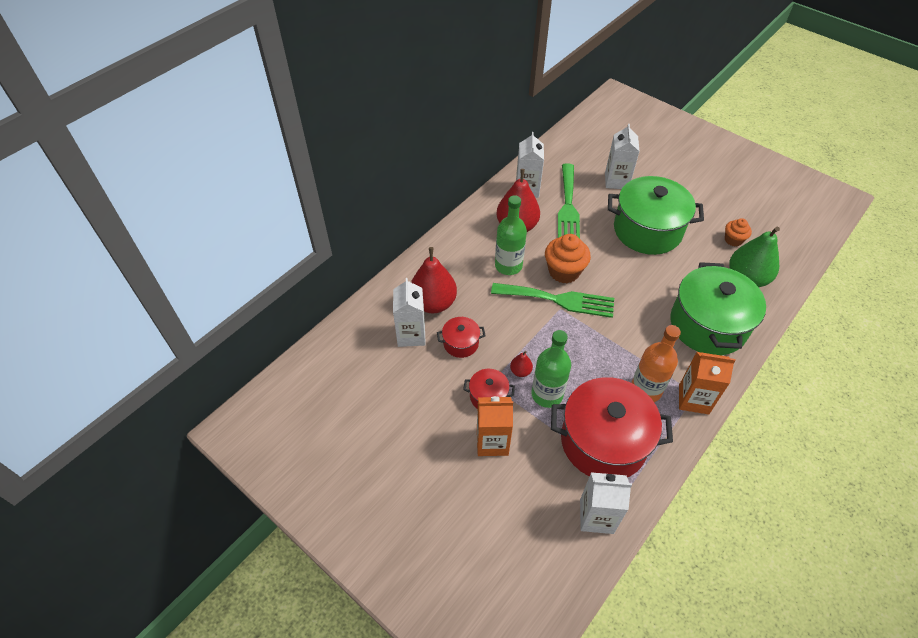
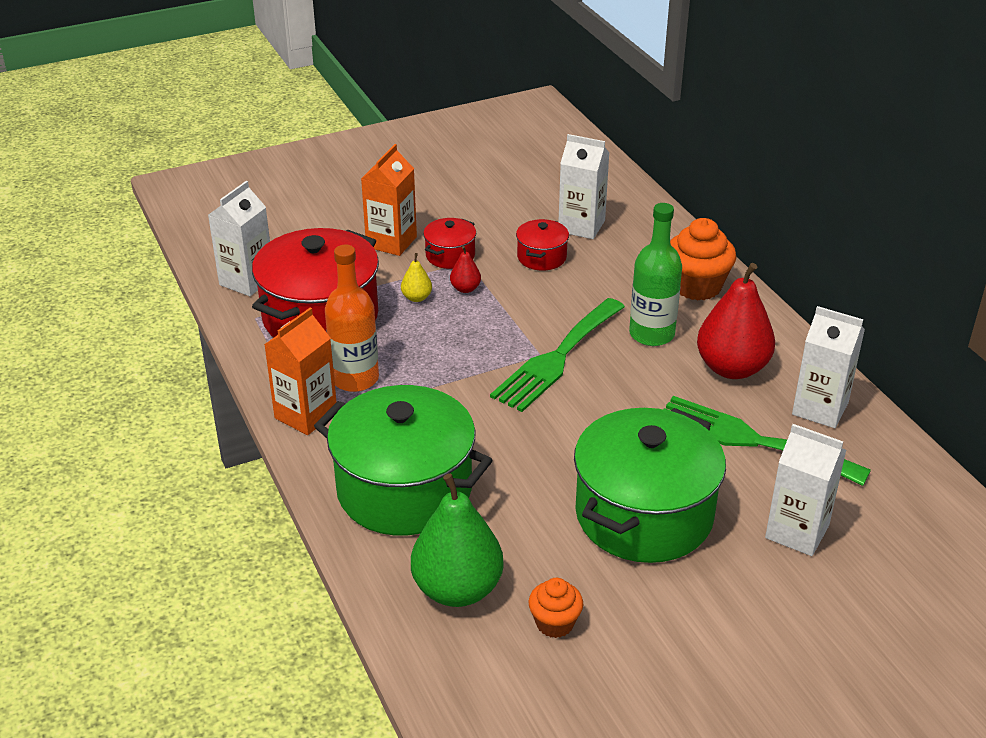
camera: 115 degrees right, 15 degrees down
red pear [411,247,457,313] -> none
green bottle [532,330,571,408] -> yellow pear [401,253,432,302]
orange cupcake [545,234,591,283] -> orange cupcake moved to [670,218,736,300]

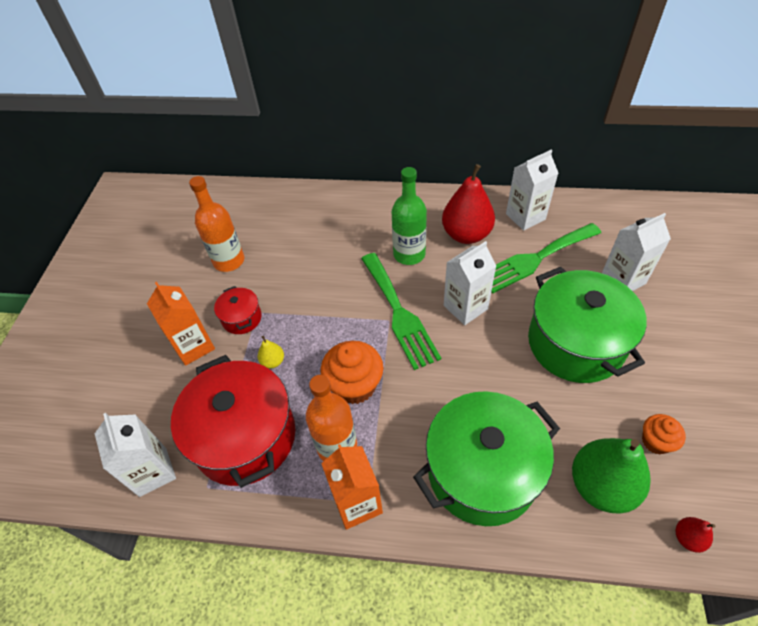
camera: 55 degrees left, 15 degrees up
red pear [450,246,481,293] -> red pear moved to [676,517,716,553]
red pot [516,219,569,270] -> none
white carton [558,134,609,239] -> white carton moved to [444,241,496,325]
orange cupcake [670,218,736,300] -> orange cupcake moved to [320,341,383,404]
none -> orange bottle [189,176,244,272]

